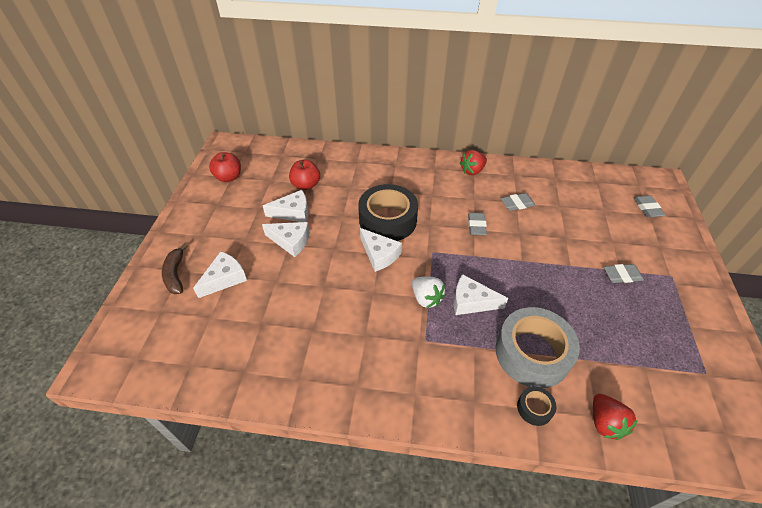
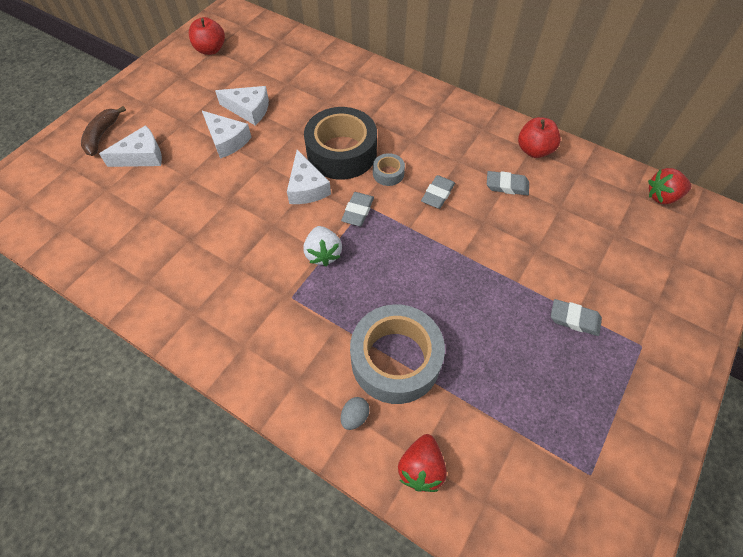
camera: 25 degrees right, 10 degrees up
red apple [289,160,320,190] -> red apple moved to [518,117,561,158]
white cheese [454,274,508,315] -> none
red strawberry [460,150,487,175] -> red strawberry moved to [648,168,691,204]
black tape [517,386,556,426] -> grey egg [341,397,370,430]
grey eraser [634,195,665,217] -> grey eraser moved to [341,192,374,226]
none -> grey tape [373,153,405,186]

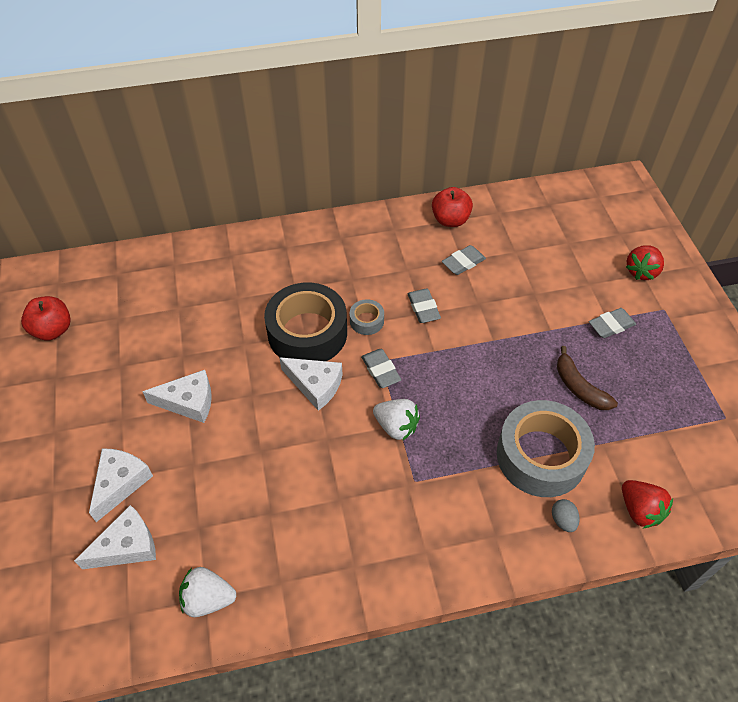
camera: 45 degrees left, 5 degrees down
brown banana [81,106,126,156] -> brown banana moved to [557,346,618,410]
white cheese [215,86,269,125] -> white cheese moved to [74,505,156,569]
red strawberry [648,168,691,204] -> red strawberry moved to [626,245,664,280]
none -> white strawberry [179,567,237,617]

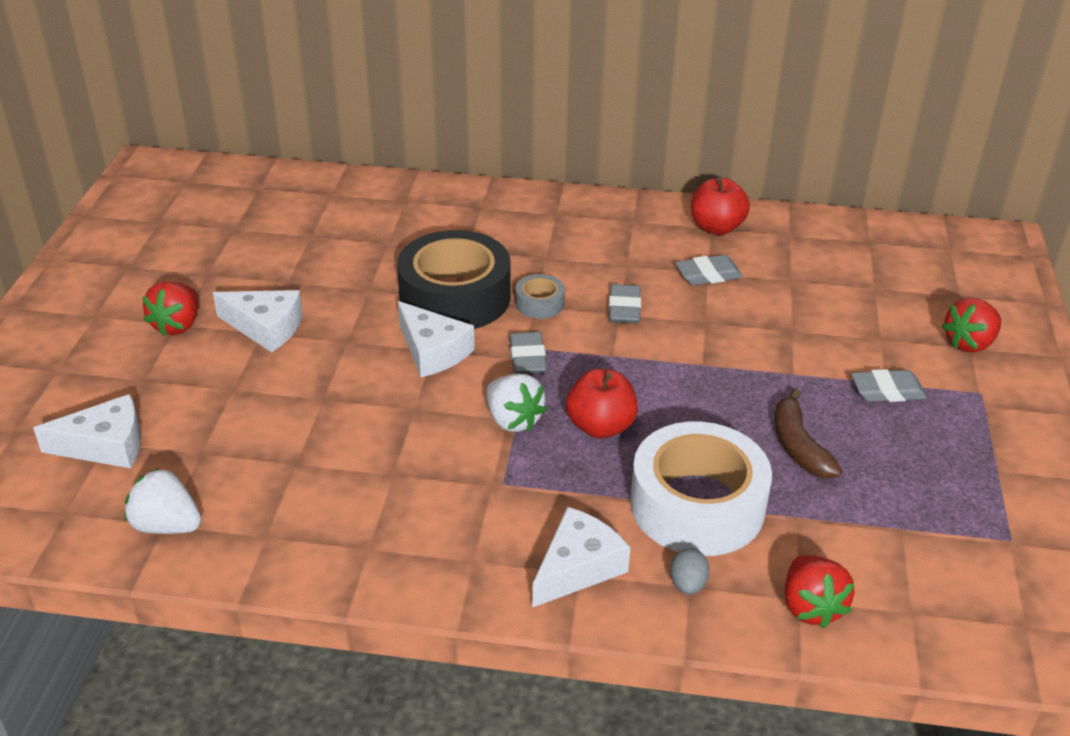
camera: 20 degrees right, 15 degrees down
red apple [21,296,71,341] -> red apple moved to [566,369,638,438]
white cheese [89,448,153,522] -> white cheese moved to [532,507,631,608]
grey tape [497,400,595,497] -> white tape [630,422,772,556]
none -> red strawberry [143,282,198,336]

